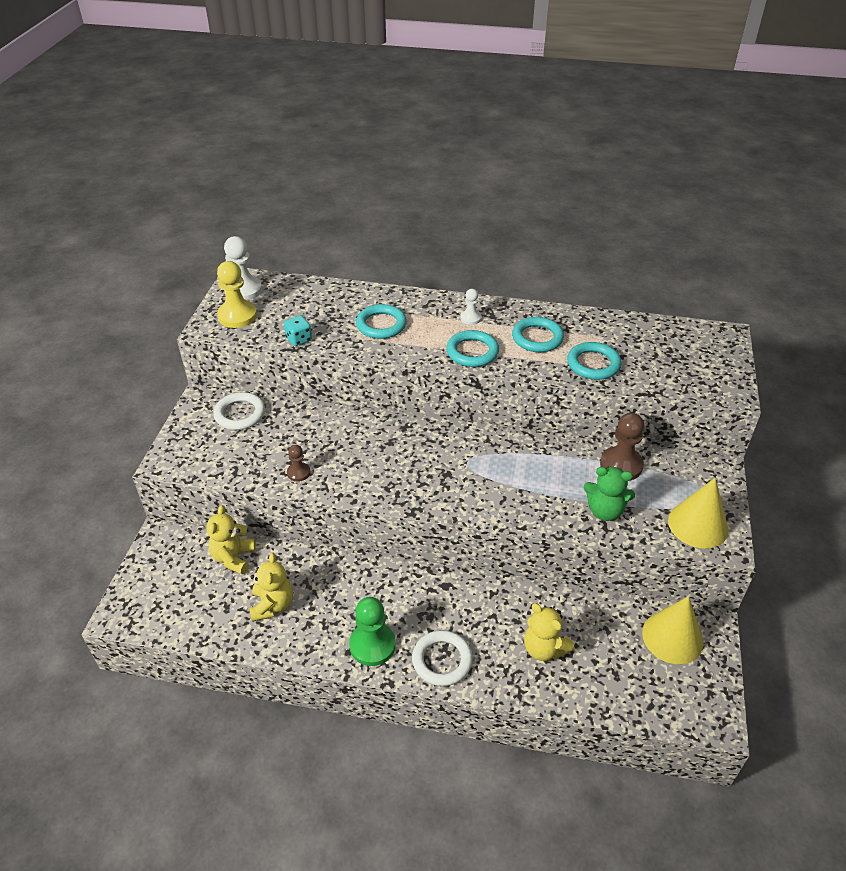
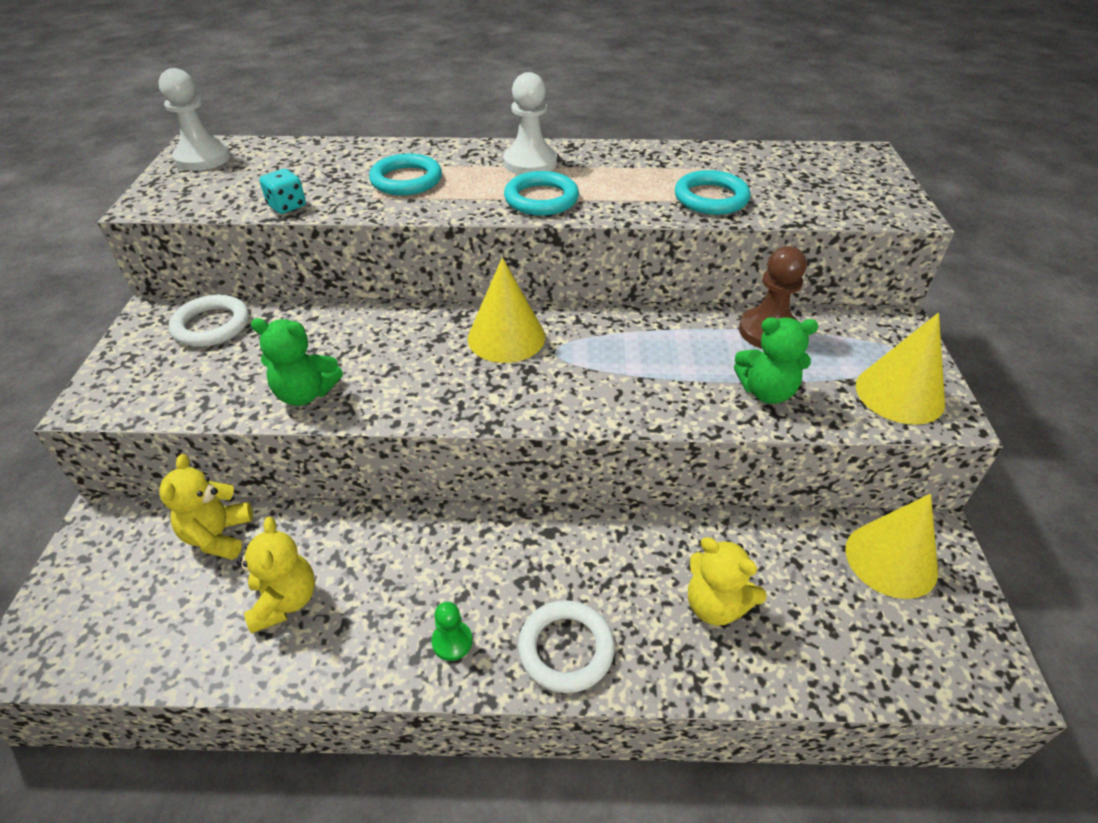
camera: 10 degrees left, 0 degrees up
yellow pawn [217,261,257,328] -> none
brown pawn [287,445,310,482] -> green teddy bear [251,318,343,406]
green pawn [349,597,396,666] -> green pawn [432,602,472,661], size x0.55
white pawn [460,289,482,325] -> white pawn [503,72,557,175], size x1.82
turquoise ring [512,317,564,352] -> none
none -> yellow cone [468,258,545,363]

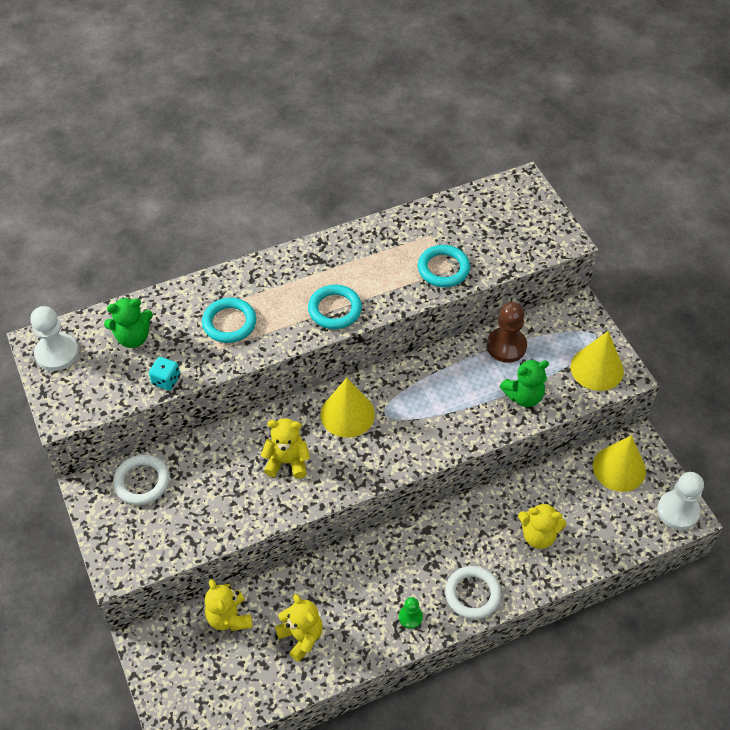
camera: 25 degrees left, 10 degrees up
green teddy bear [251,318,343,406] -> green teddy bear moved to [104,298,153,348]
white pawn [503,72,557,175] -> white pawn moved to [657,472,704,530]
none -> yellow teddy bear [261,418,310,479]

